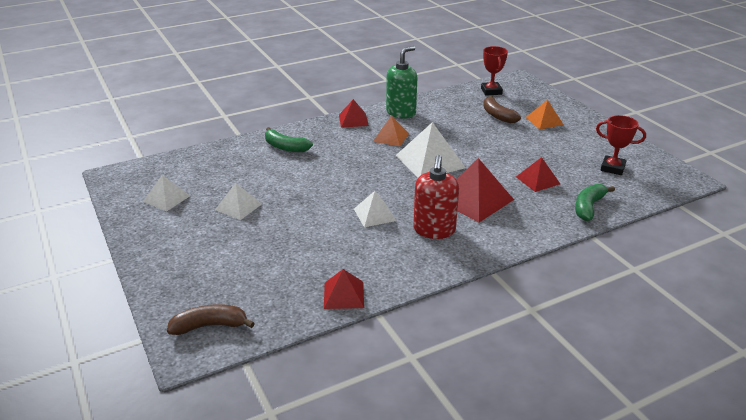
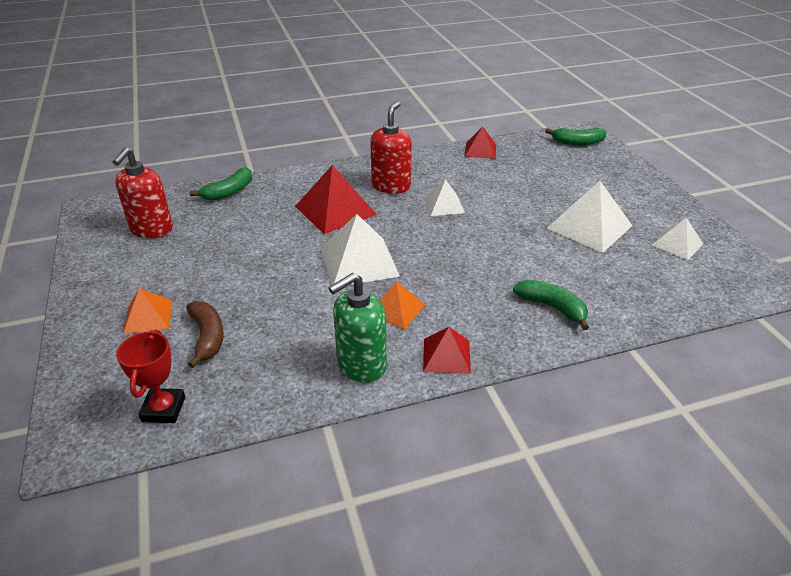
camera: 170 degrees left, 5 degrees up
brown banana [167,304,255,335] -> green banana [545,128,607,145]
white pyramid [215,183,262,220] -> white pyramid [546,181,632,253], size x1.71
red pyramid [516,157,560,192] -> none
red trophy [596,115,646,175] -> red soap dispenser [113,147,173,238]

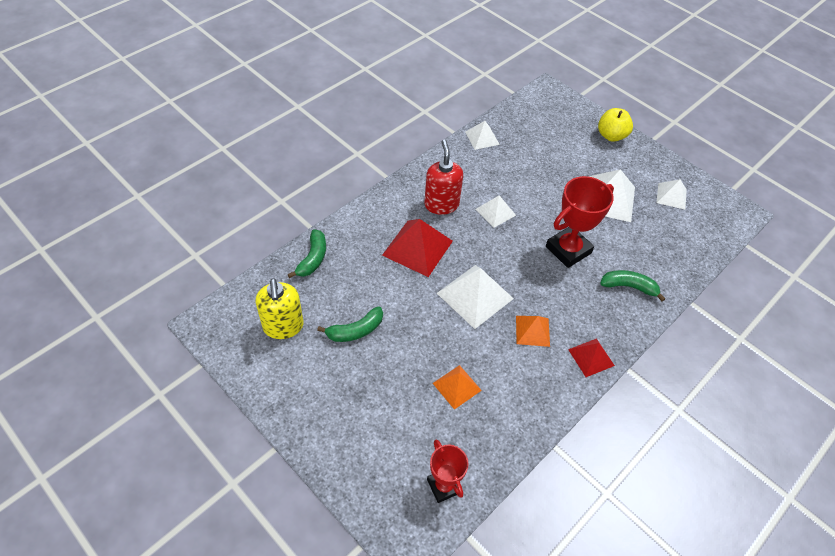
camera: 30 degrees left, 15 degrees up
red soap dispenser [113,147,173,238] -> yellow soap dispenser [255,278,304,339]
orange pyramid [123,288,173,334] -> orange pyramid moved to [433,365,482,410]
brown banana [186,301,224,368] -> none
green soap dispenser [328,273,387,383] -> none
red pyramid [465,127,496,159] -> white pyramid [465,121,500,150]
green banana [545,128,607,145] -> green banana moved to [317,306,383,342]
none -> red trophy [546,176,614,268]
none -> yellow apple [598,108,633,142]

